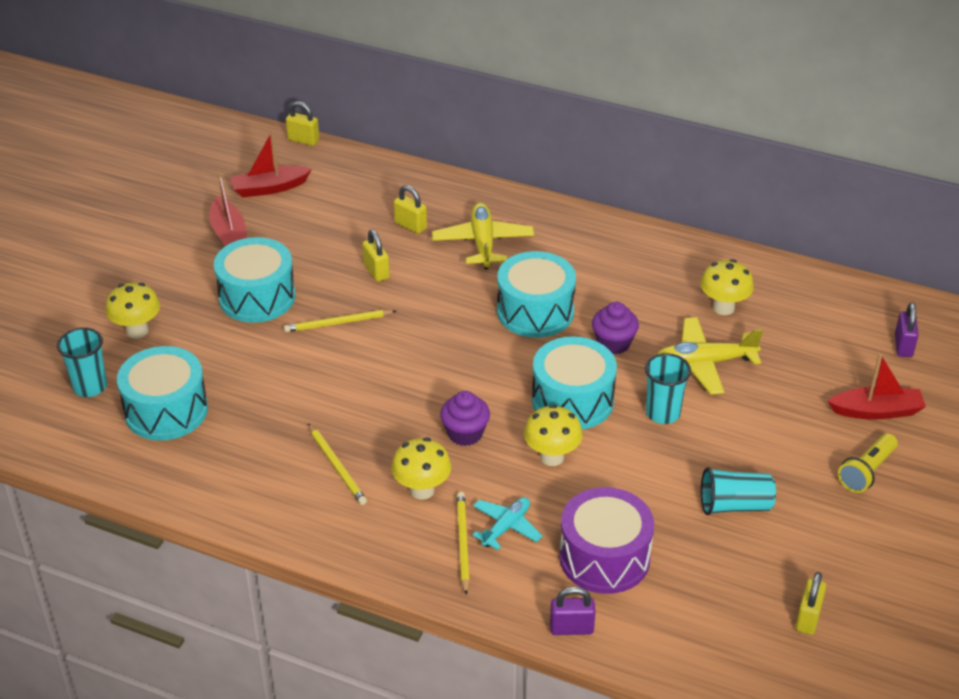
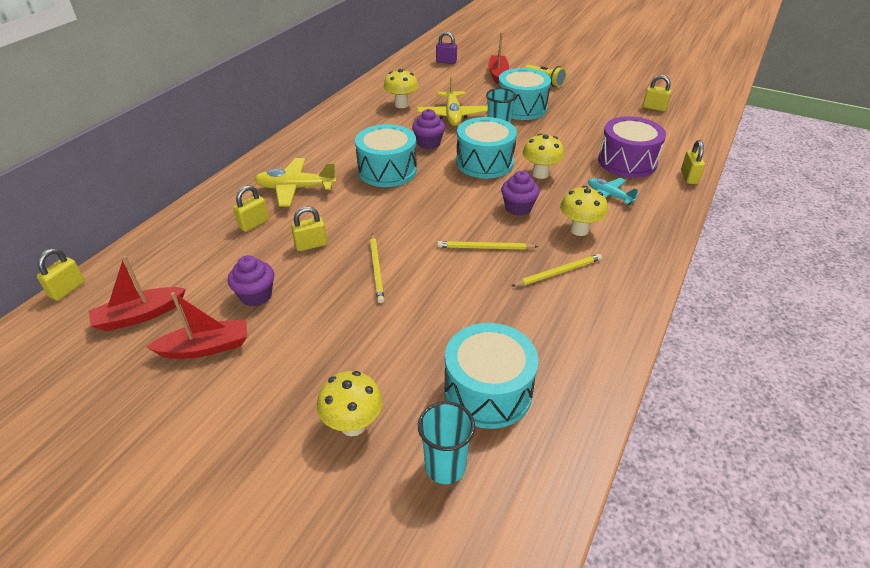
camera: 85 degrees left, 0 degrees up
turquoise drum [214,237,296,323] -> turquoise drum moved to [499,68,551,120]
red boat [230,131,312,197] -> red boat turned 75 degrees clockwise [89,256,186,331]
yellow pencil [457,492,470,595] -> yellow pencil moved to [437,241,538,250]
purple padlock [550,587,596,635] -> yellow padlock [681,140,705,184]
turquoise cup [701,467,776,515] -> none
none -> purple cupcake [228,255,274,307]

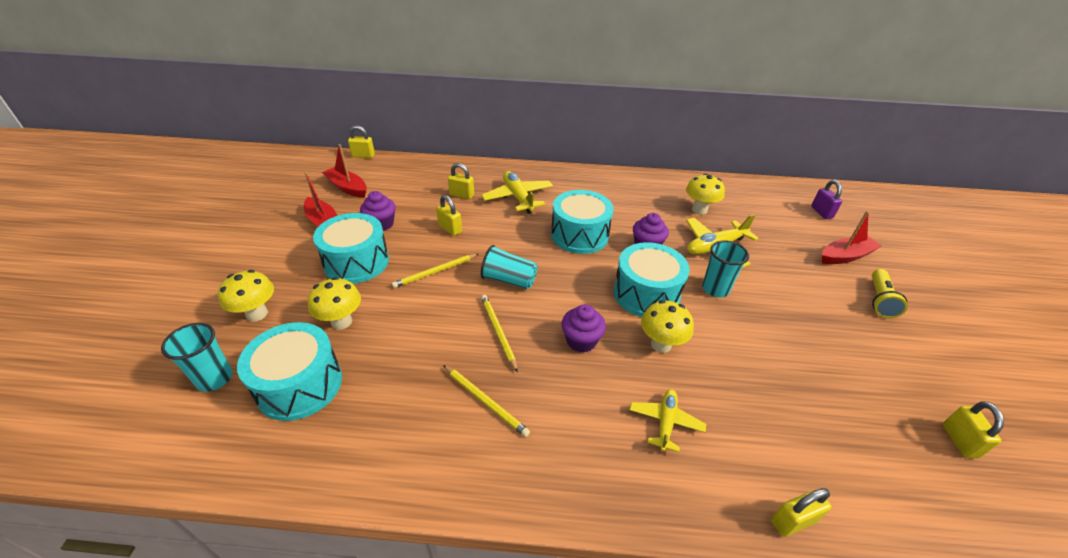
camera: 65 degrees right, 0 degrees up
turquoise drum [499,68,551,120] -> turquoise drum moved to [313,213,389,284]
yellow mushroom [560,186,608,236] -> yellow mushroom moved to [308,277,361,330]
turquoise plane [588,178,639,205] -> yellow plane [630,389,706,452]
purple drum [598,116,666,178] -> none
none -> turquoise cup [481,245,538,289]

